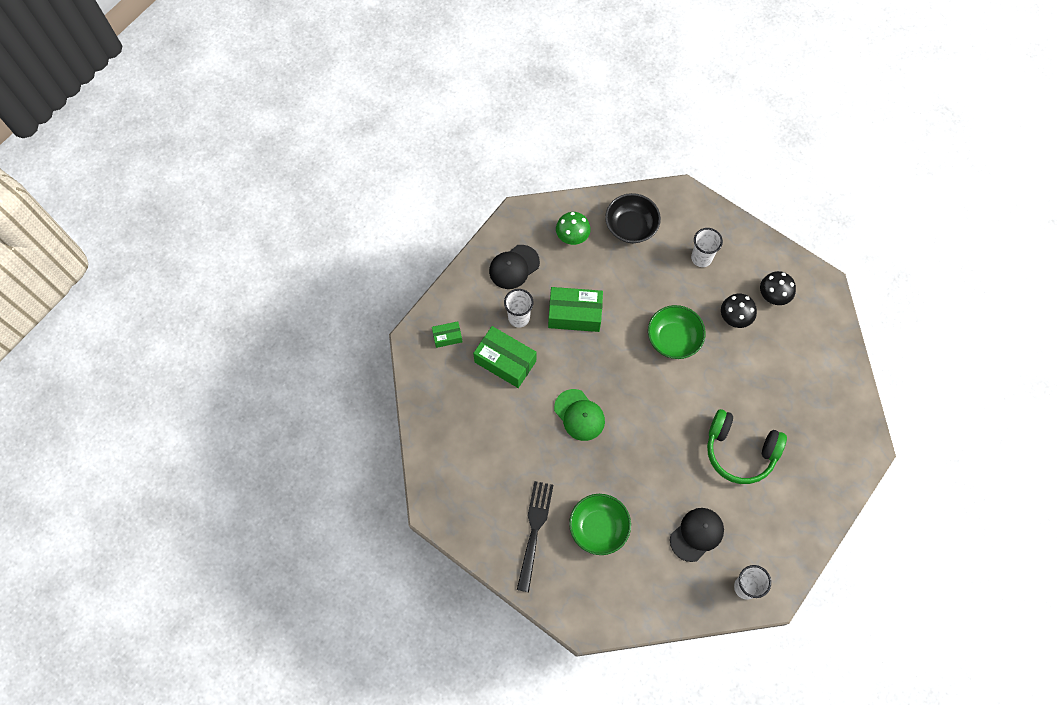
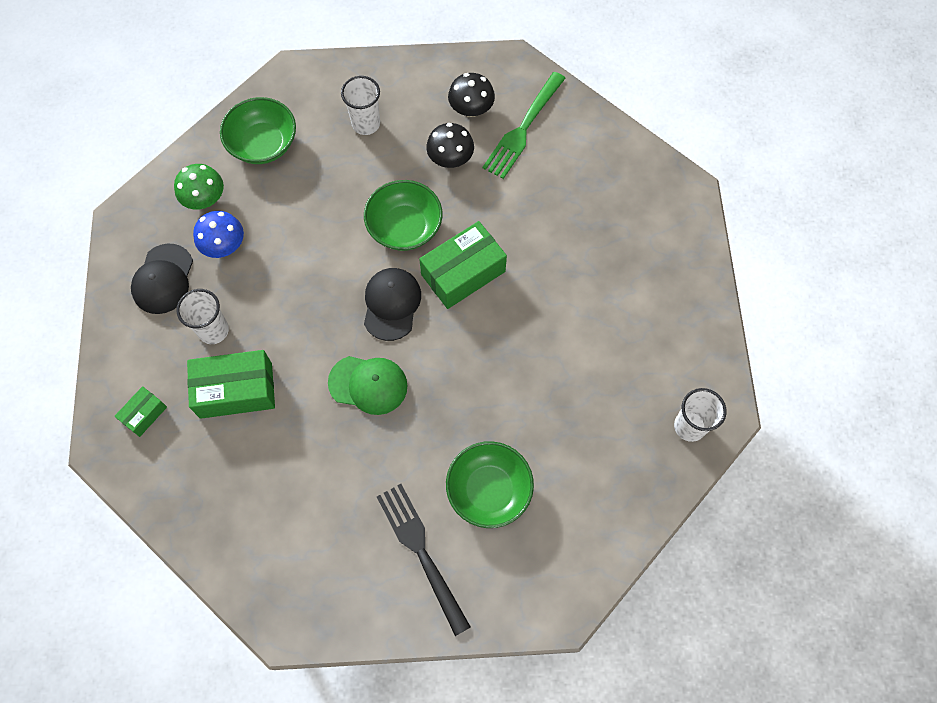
camera: 40 degrees left, 0 degrees up
green box [548,287,603,332] -> green box moved to [419,221,507,309]
black bowl [605,193,661,243] -> green bowl [220,97,296,164]
black cap [670,508,724,562] -> black cap moved to [364,268,421,341]
green headphones [707,409,787,484] -> none
none -> blue mushroom [193,211,244,258]
none -> green fork [483,72,566,179]

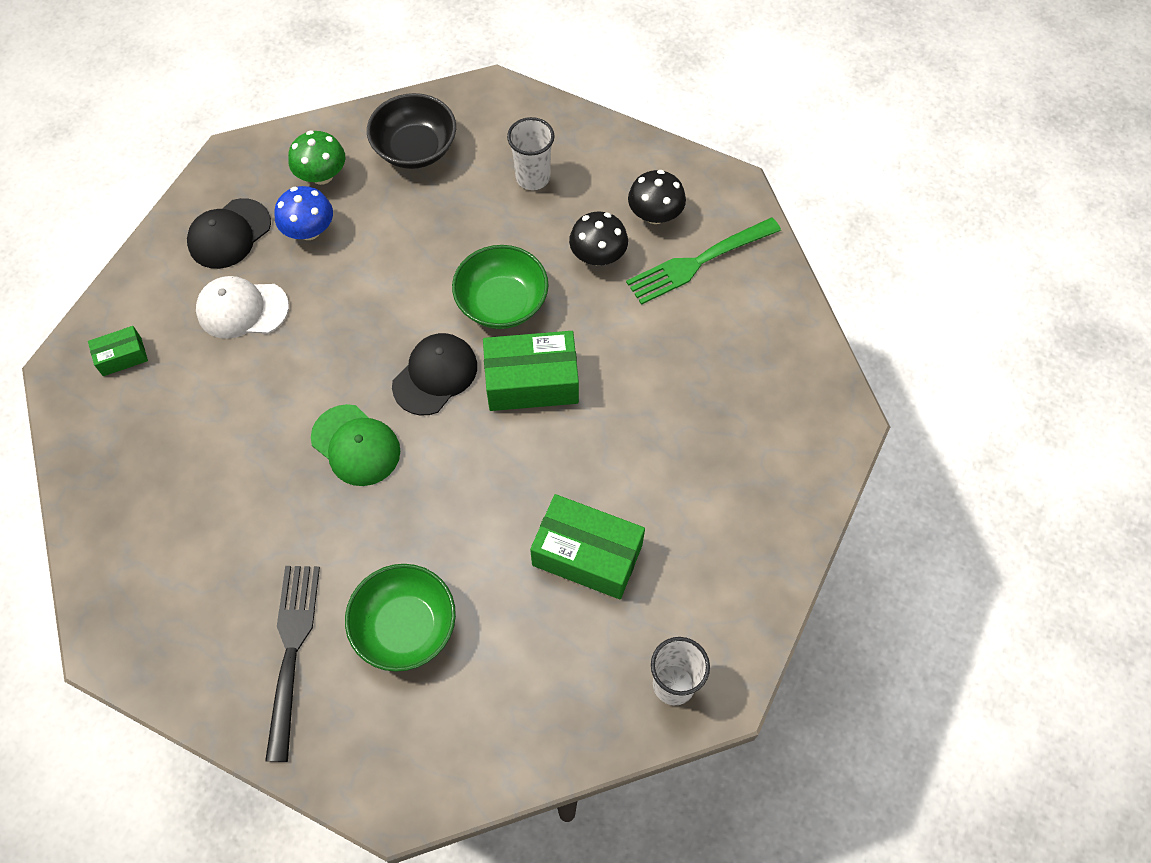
camera: 30 degrees right, 5 degrees down
white cup [176,289,229,344] -> white cap [196,276,289,339]
green box [187,350,275,419] -> green box moved to [530,494,645,599]
green bowl [220,97,296,164] -> black bowl [367,93,456,169]

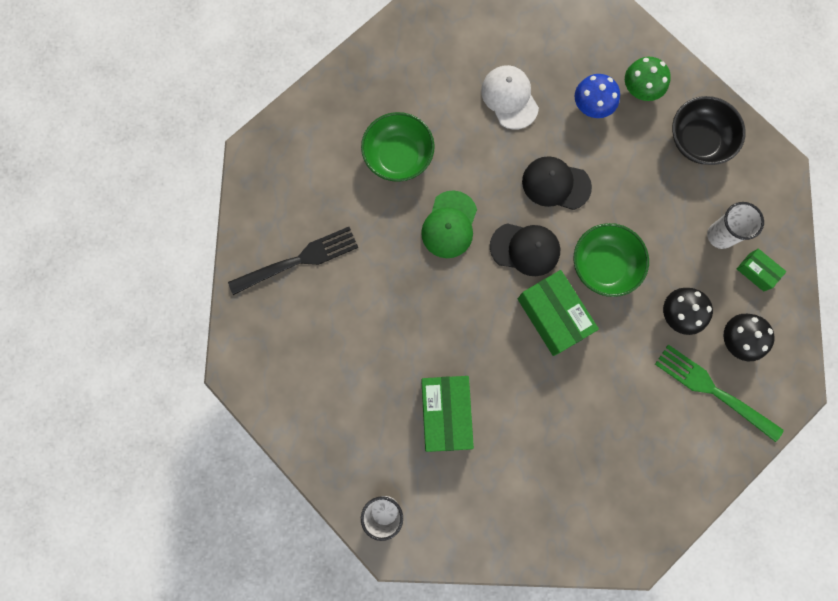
camera: 65 degrees right, 15 degrees up
green box [88,326,148,376] -> green box moved to [737,249,787,292]
black cap [187,198,271,269] -> black cap moved to [522,156,592,210]
green bowl [345,564,456,672] -> green bowl moved to [361,112,435,182]

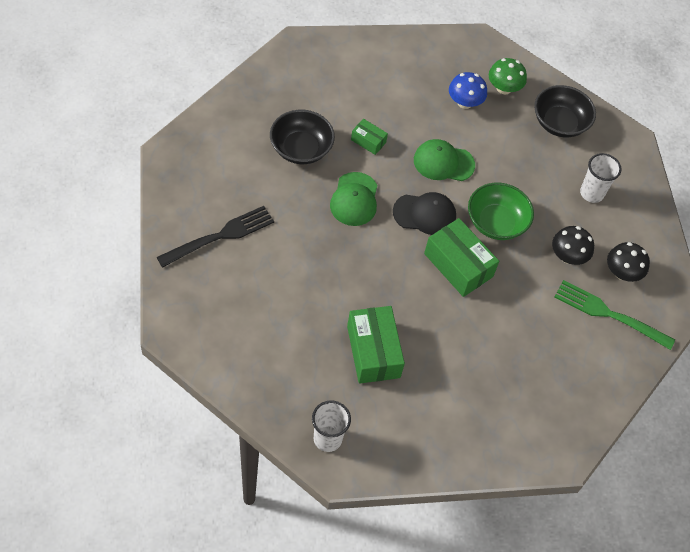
camera: 15 degrees left, 20 degrees down
green bowl [361,112,435,182] -> black bowl [270,110,335,164]
white cap [481,65,539,130] -> none
black cap [522,156,592,210] -> green cap [414,139,475,181]
green box [737,249,787,292] -> green box moved to [351,119,388,155]

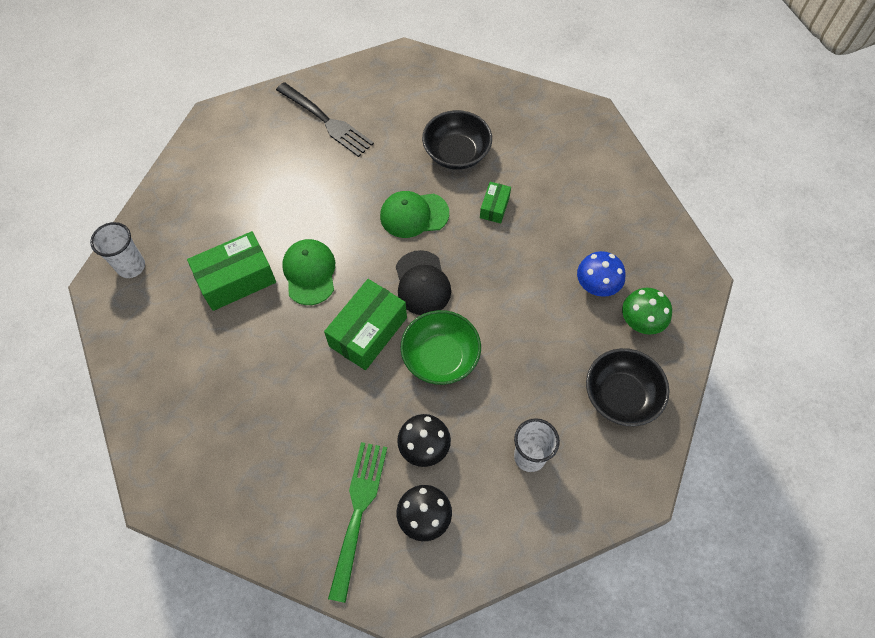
camera: 80 degrees right, 5 degrees up
green cap [414,139,475,181] -> green cap moved to [282,239,335,305]

